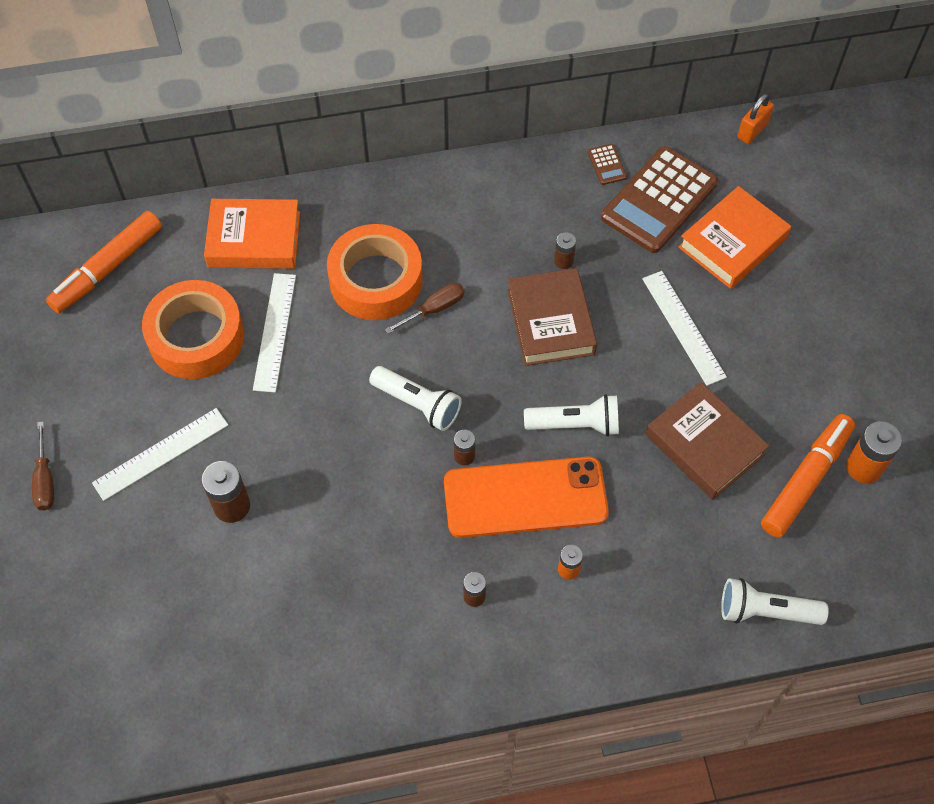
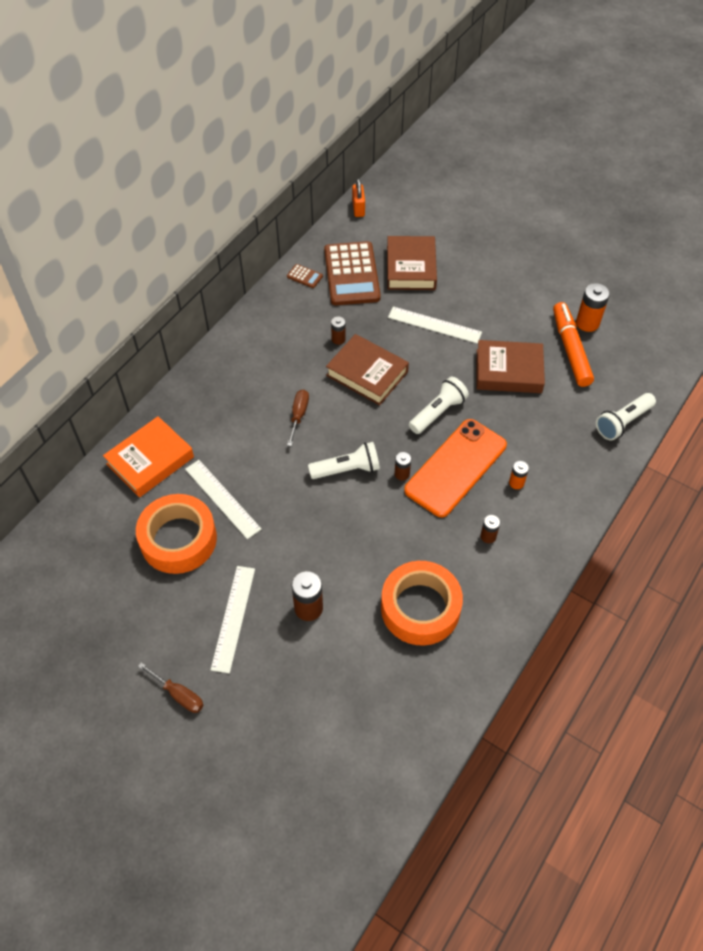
camera: 45 degrees left, 5 degrees down
orange marker [46,211,162,313] -> none
orange tape [327,224,423,320] -> orange tape moved to [381,561,463,646]
orange book [678,186,791,289] -> brown book [387,236,437,290]

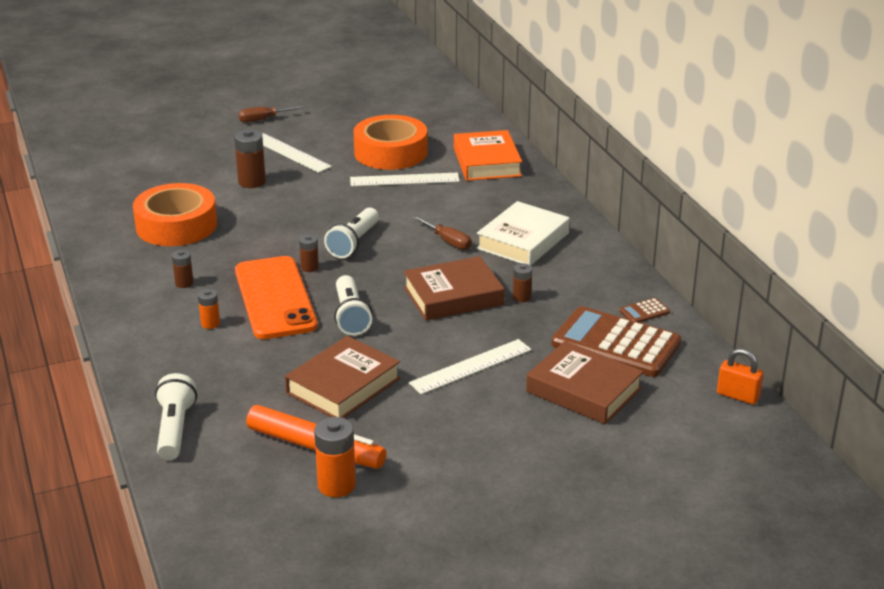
camera: 125 degrees right, 25 degrees down
none -> white book [476,201,570,266]

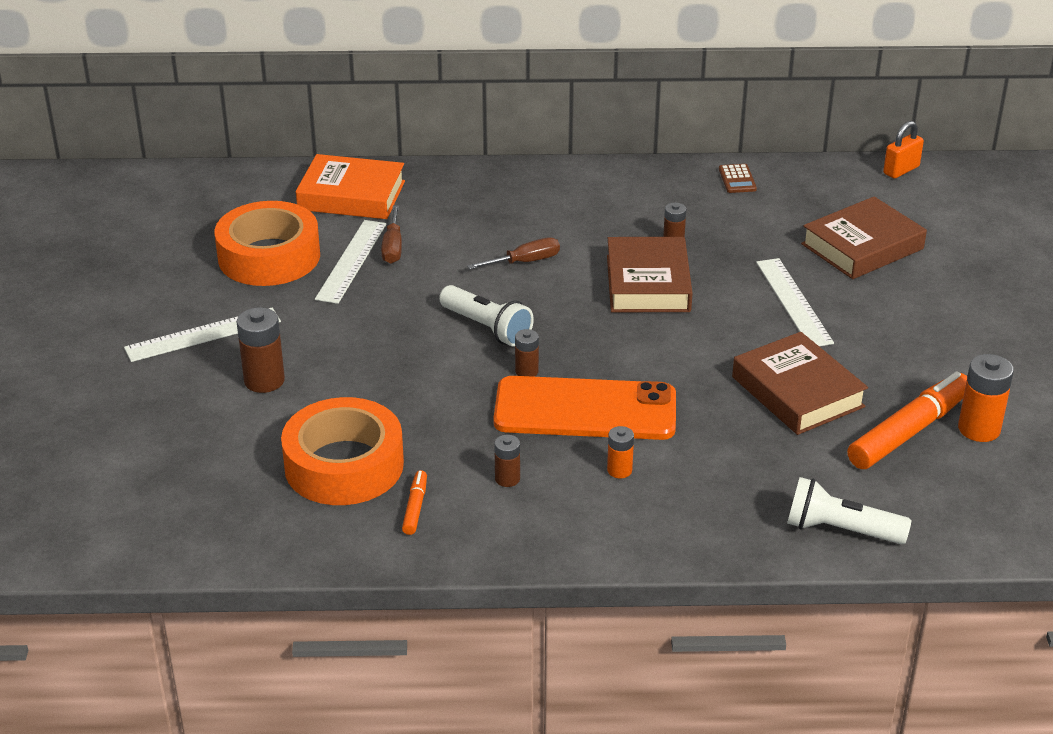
camera: 70 degrees left, 5 degrees up
brown screwdriver [238,106,305,122] -> brown screwdriver moved to [381,205,402,264]
white flashlight [334,275,373,336] -> none
white book [476,201,570,266] -> none
brown calculator [551,306,681,377] -> none
none -> orange marker [402,470,427,535]

